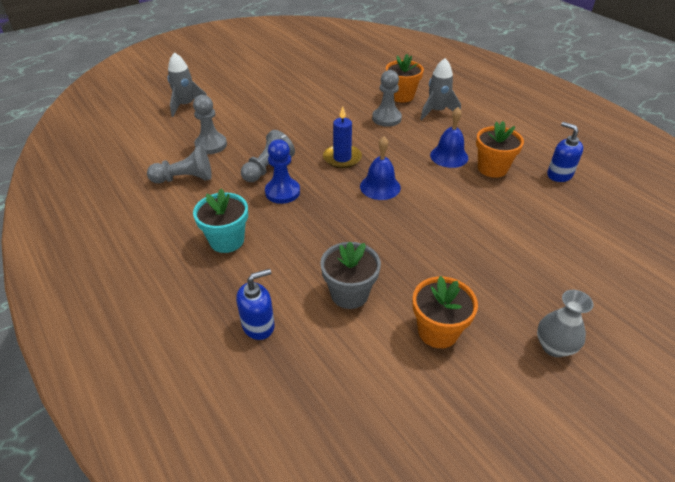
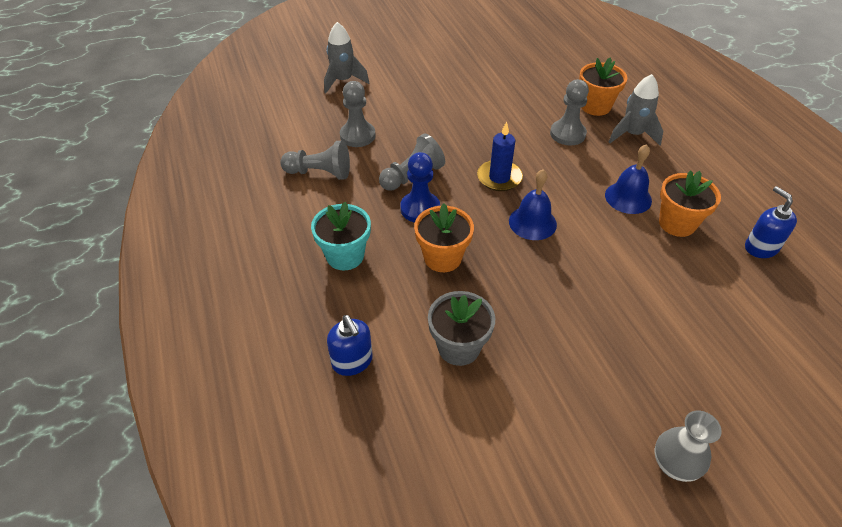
camera: 15 degrees right, 5 degrees up
blue soap dispenser [236,269,275,340] -> blue soap dispenser turned 75 degrees clockwise [327,315,373,376]
orange flower pot [412,276,478,348] -> orange flower pot moved to [414,203,474,272]

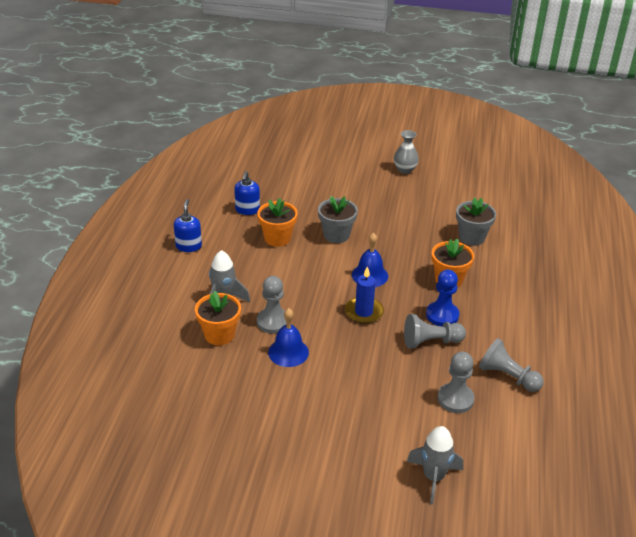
camera: 150 degrees left, 10 degrees down
turquoise flower pot [311,202,371,270] -> none
blue soap dispenser [327,315,373,376] -> blue soap dispenser moved to [174,199,202,252]
blue bell [605,144,652,214] -> blue bell moved to [268,308,309,367]
none -> grey flower pot [318,196,358,243]

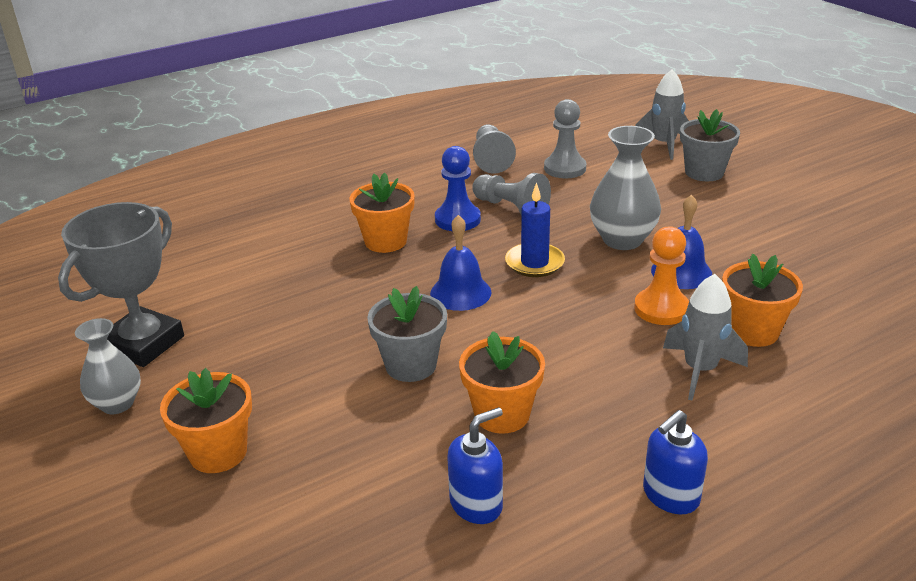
camera: 130 degrees left, 5 degrees down
grey pawn [257,276,286,334] -> orange pawn [634,226,689,325]
grey flower pot [456,197,496,246] -> grey flower pot moved to [680,109,740,181]
none -> grey trophy [58,202,184,367]
none -> orange flower pot [160,368,252,473]
none -> grey vase [590,126,661,250]

